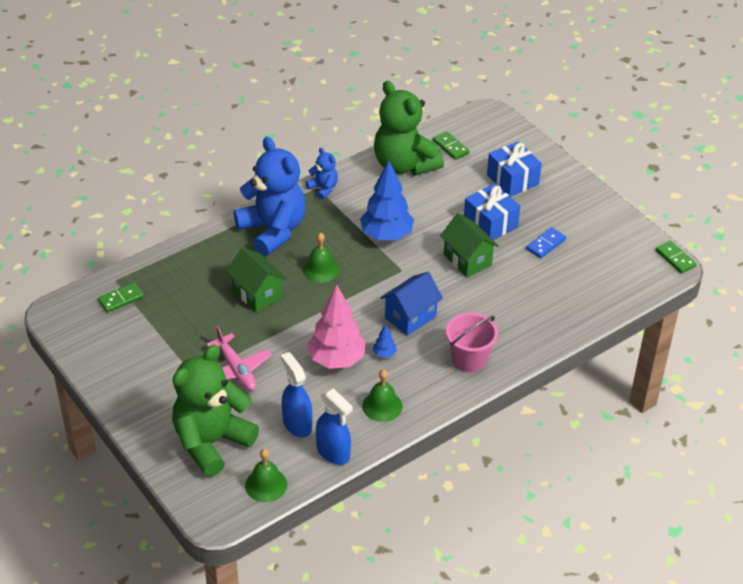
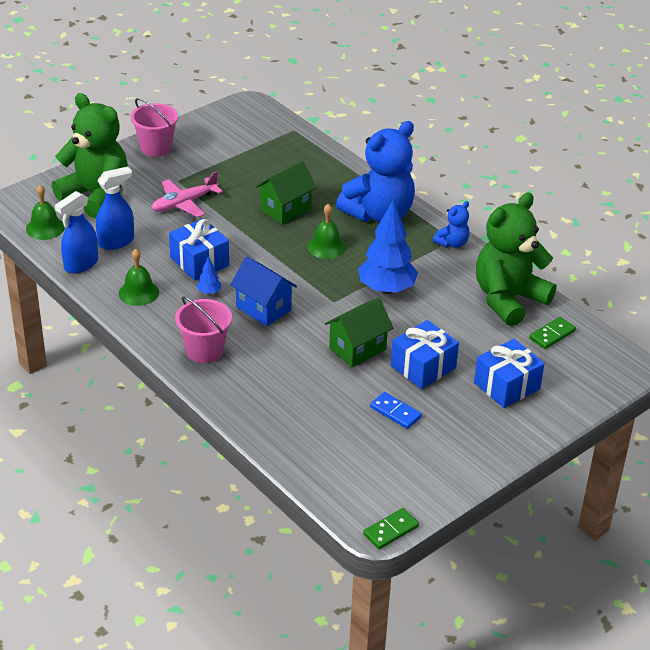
camera: 85 degrees right, 5 degrees down
green domino [98,282,144,313] -> none
pink tree [307,285,366,369] -> blue gift [169,218,229,281]
none -> pink bucket [130,98,178,157]

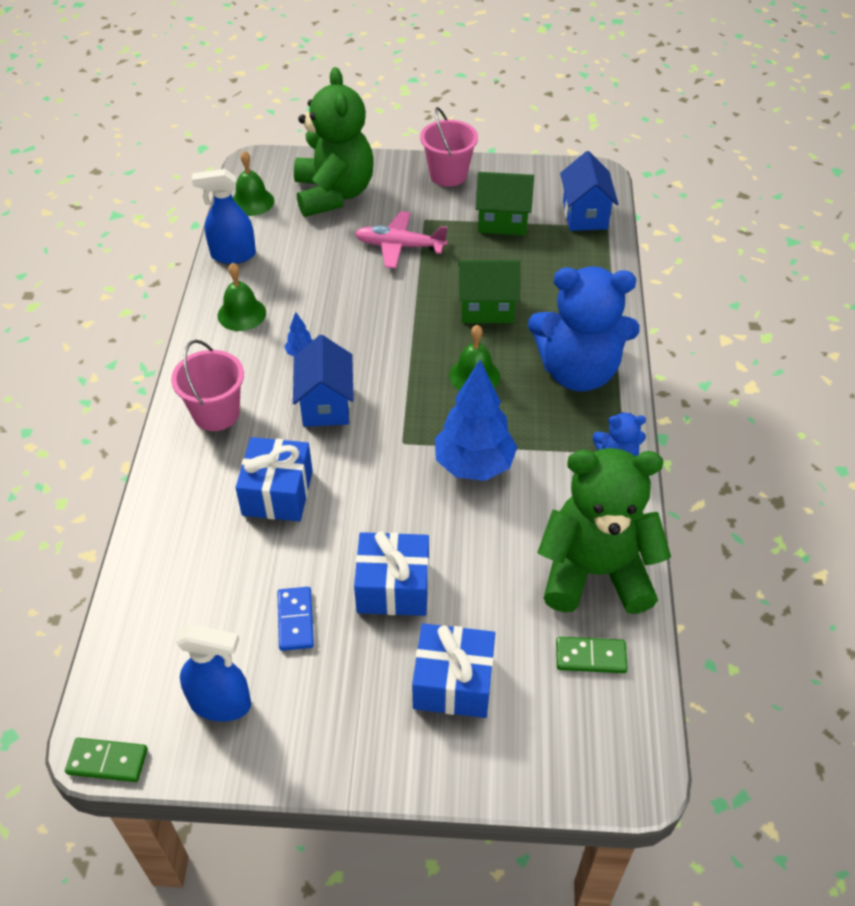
camera: 45 degrees right, 10 degrees up
blue spray bottle [96,166,134,250] -> blue spray bottle moved to [176,624,251,722]
blue gift [169,218,229,281] -> blue gift moved to [235,437,313,521]
green house [325,298,393,367] -> green house moved to [476,172,534,235]
none -> blue house [560,151,618,231]

